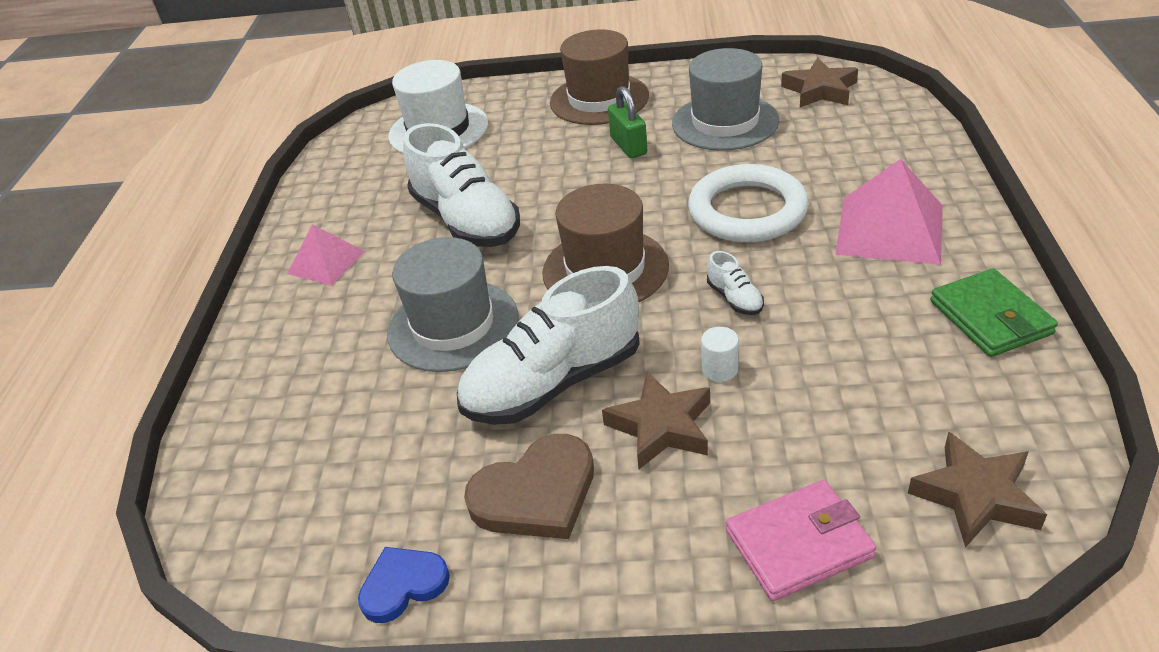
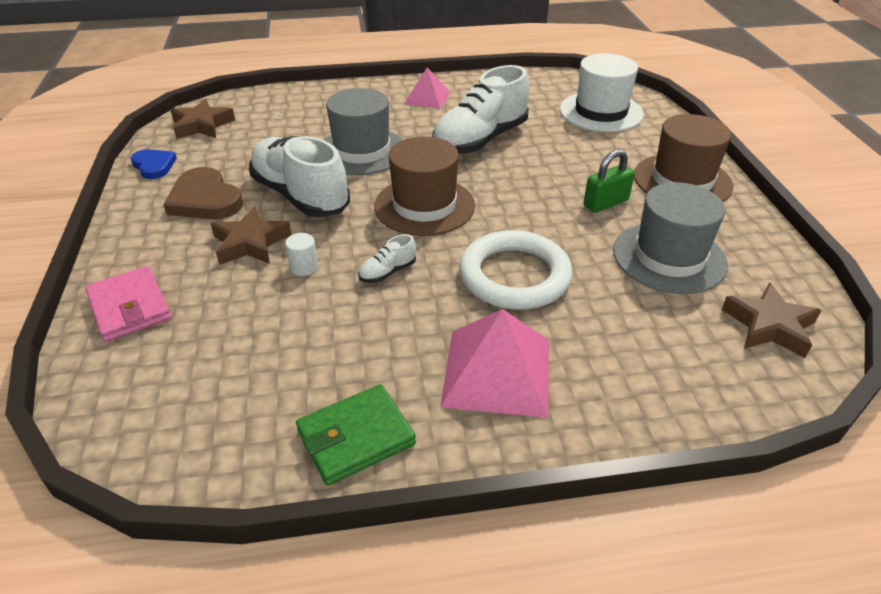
camera: 75 degrees right, 0 degrees up
brown star [908,432,1047,548] -> brown star moved to [170,99,235,139]

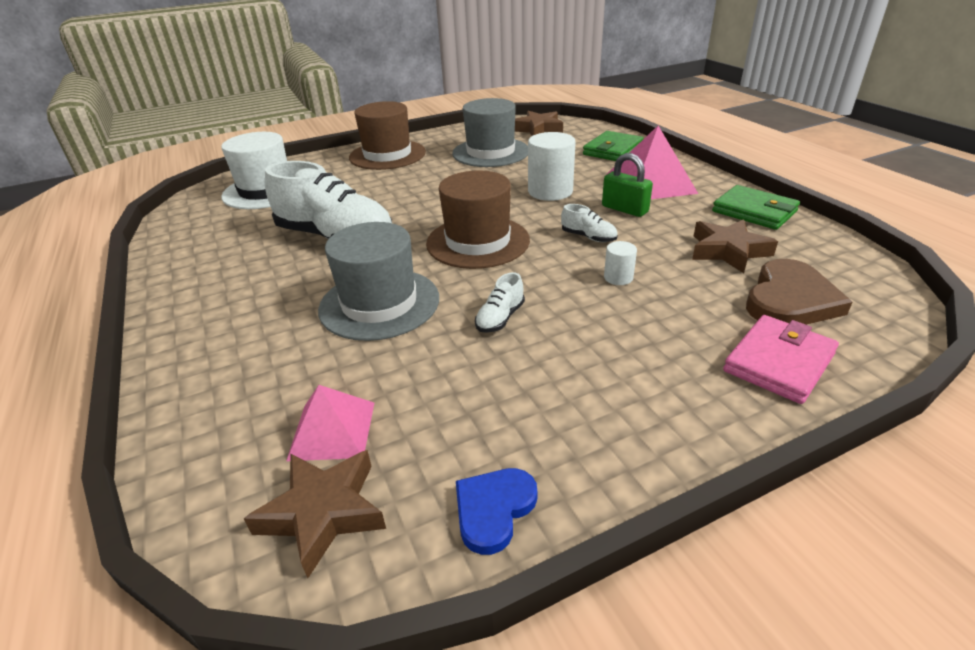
camera: 105 degrees left, 5 degrees down
brown heart [163,167,243,219] -> brown heart moved to [746,259,852,325]
brown star [211,207,292,265] -> brown star moved to [692,219,778,273]
white shoe [249,136,350,217] -> white shoe [475,272,525,333], size x0.41
pink pyramid [404,68,450,109] -> pink pyramid moved to [286,385,374,461]
white ring [459,230,572,310] -> white cylinder [528,132,576,201]
green padlock [584,149,635,213] -> green padlock moved to [602,153,653,217]
none -> green wallet [583,131,644,161]

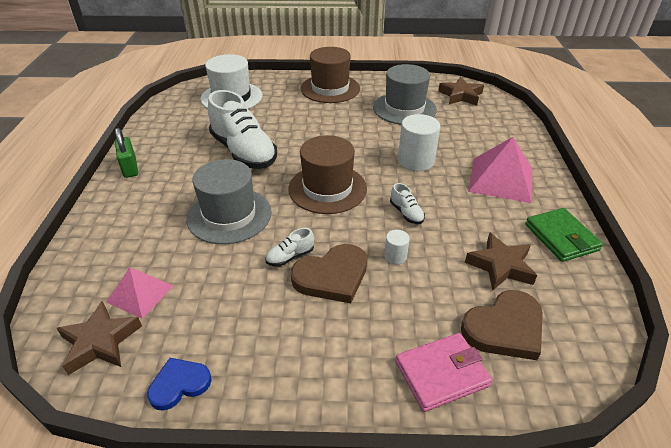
camera: 25 degrees right, 5 degrees up
green wallet [583,131,644,161] -> none
green padlock [602,153,653,217] -> green padlock moved to [115,128,138,178]
none -> brown heart [291,244,367,303]

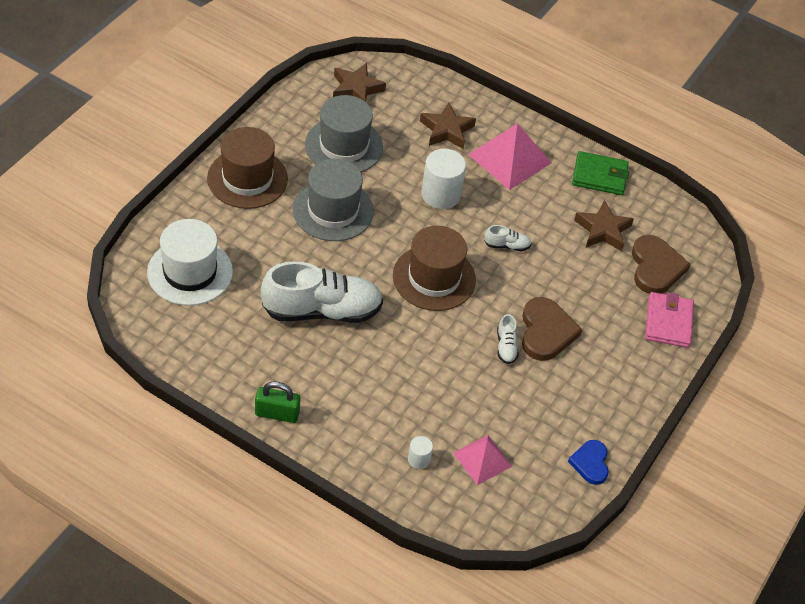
camera: 65 degrees left, 10 degrees up
brown star [57,301,142,375] -> brown star moved to [420,103,476,149]
grey hat [187,159,272,244] -> grey hat moved to [293,159,374,241]
white cylinder [384,230,410,264] -> white cylinder moved to [408,436,433,469]

